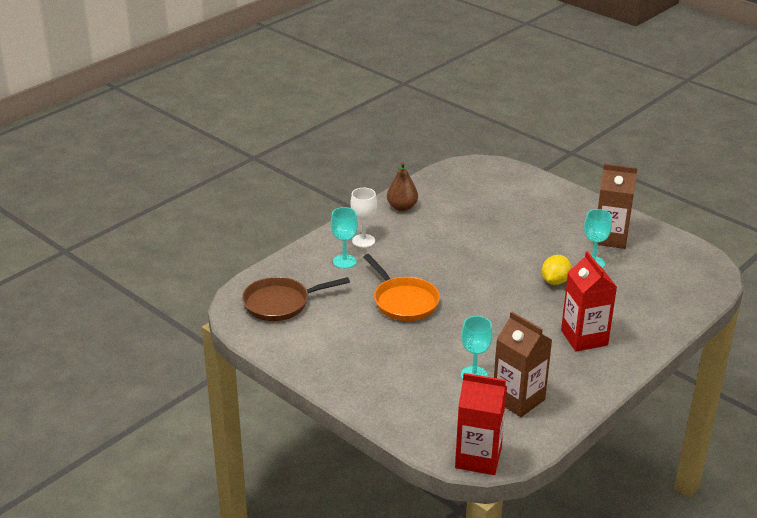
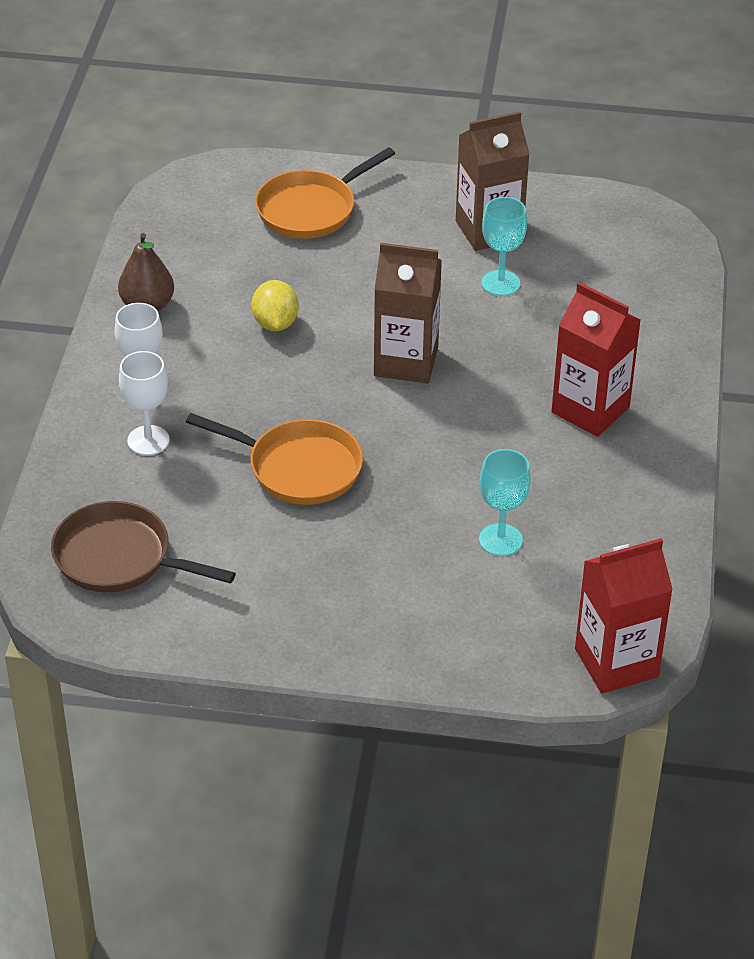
camera: 35 degrees left, 10 degrees up
brown pan [242,277,350,321] -> brown pan turned 75 degrees clockwise [51,501,236,592]
turquoise goblet [331,207,358,269] -> white goblet [119,351,170,455]
brown carton [494,311,552,417] -> brown carton moved to [374,243,442,383]
yellow lemon [542,255,572,285] -> yellow lemon moved to [251,280,299,331]
none -> orange pan [255,147,395,239]

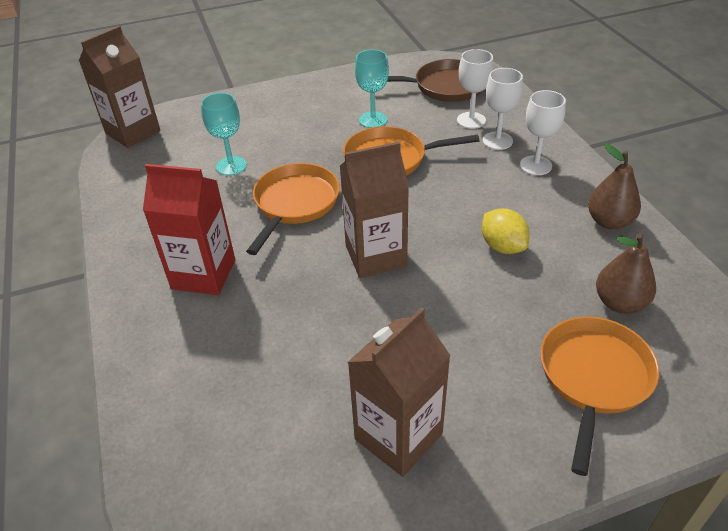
camera: 155 degrees right, 0 degrees up
turquoise goblet [481,197,527,296] -> turquoise goblet moved to [355,49,389,128]
red carton [575,538,673,694] -> brown carton [79,26,160,148]
none -> orange pan [246,163,340,255]
none -> white goblet [457,49,494,129]
none -> brown pear [596,233,656,314]

